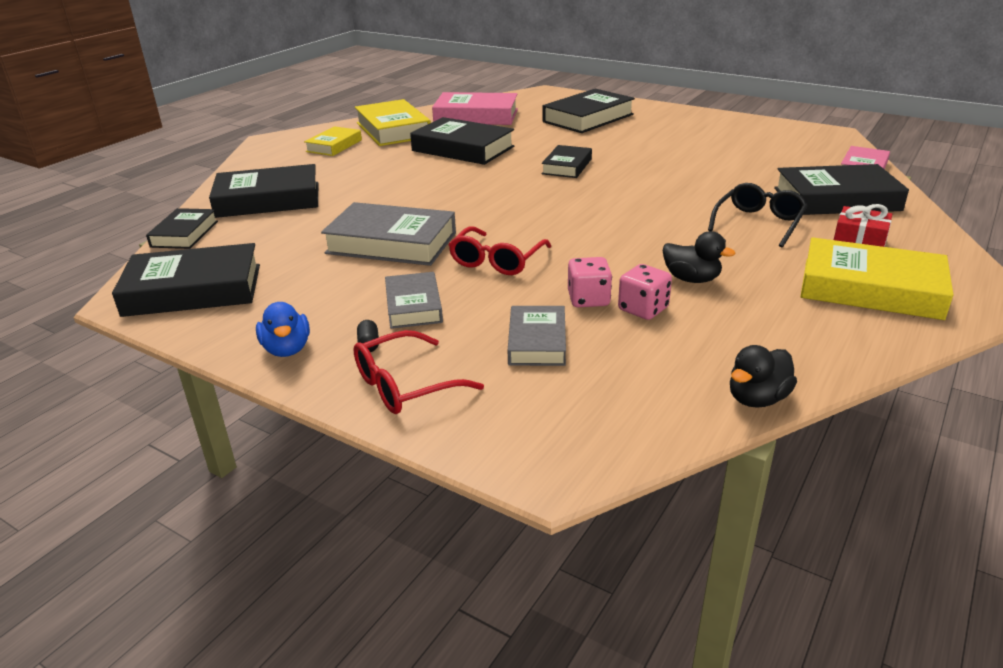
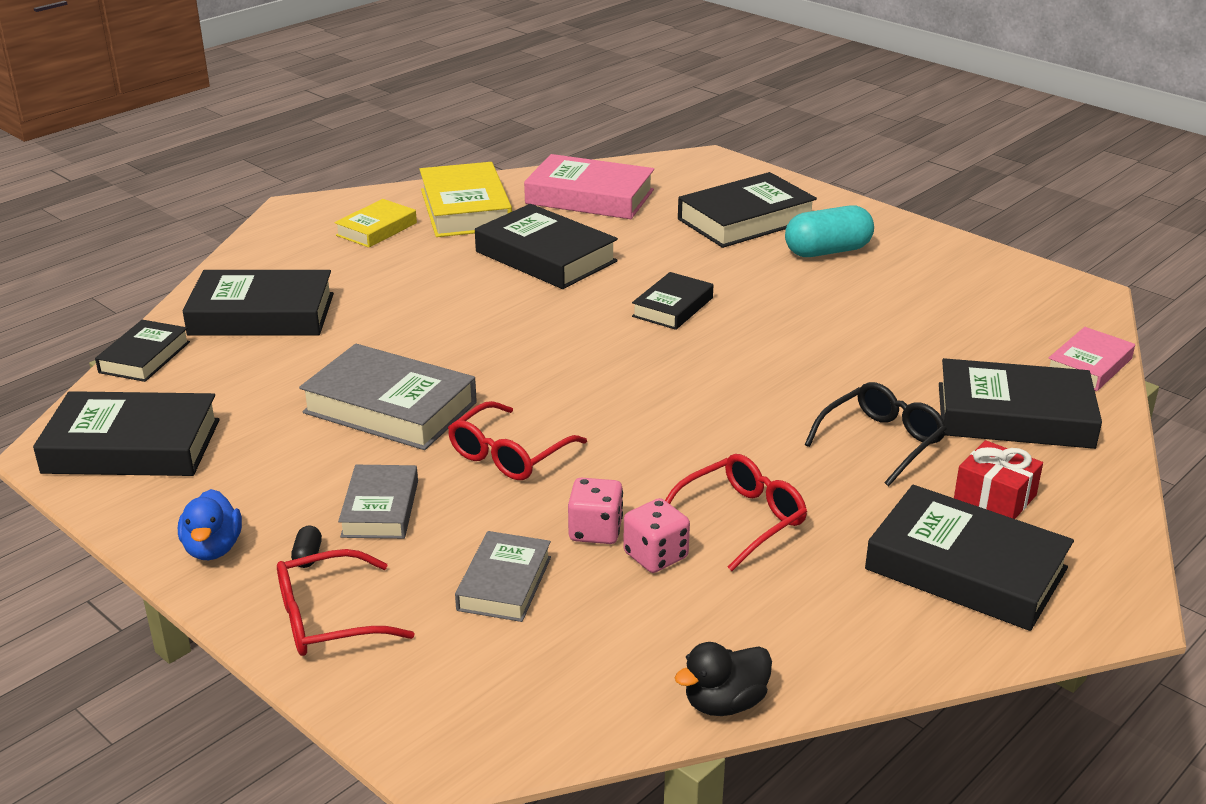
camera: 10 degrees right, 0 degrees up
black duck [663,231,735,283] -> red glasses [665,454,807,571]
yellow book [800,237,953,320] -> black book [865,485,1074,631]
none -> turquoise capsule [785,205,874,257]

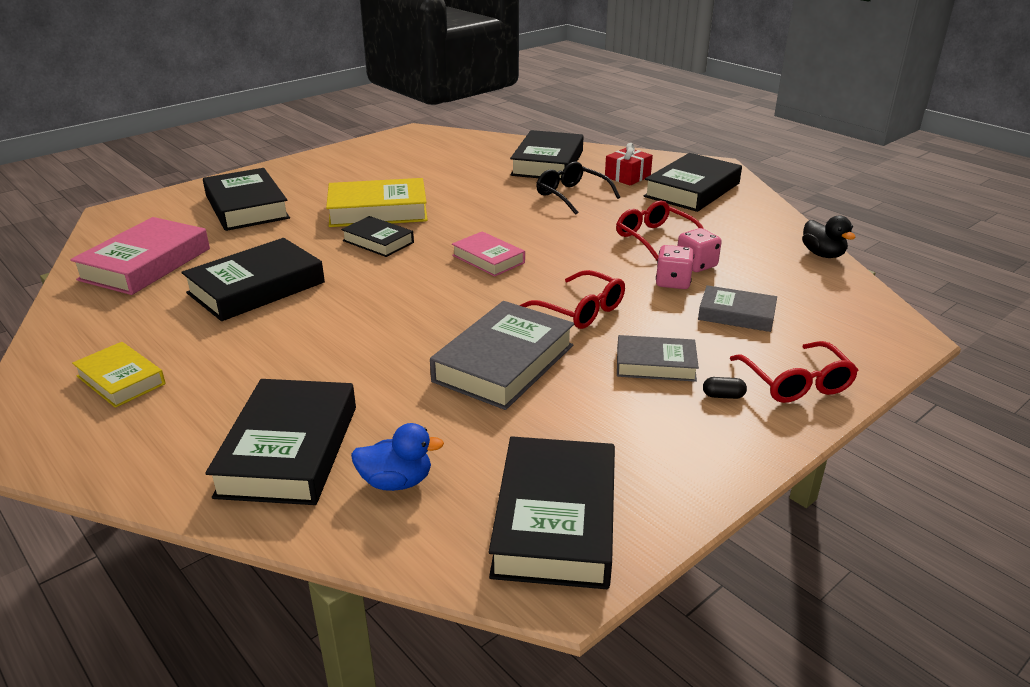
camera: 85 degrees left, 0 degrees up
black book [95,320,190,382] -> none
blue duck [178,489,242,560] -> blue duck moved to [351,423,444,491]
yellow book [420,162,512,237] -> yellow book moved to [326,178,428,227]
turquoise capsule [785,205,874,257] -> none
pink book [1048,327,1135,391] -> pink book moved to [452,231,525,277]

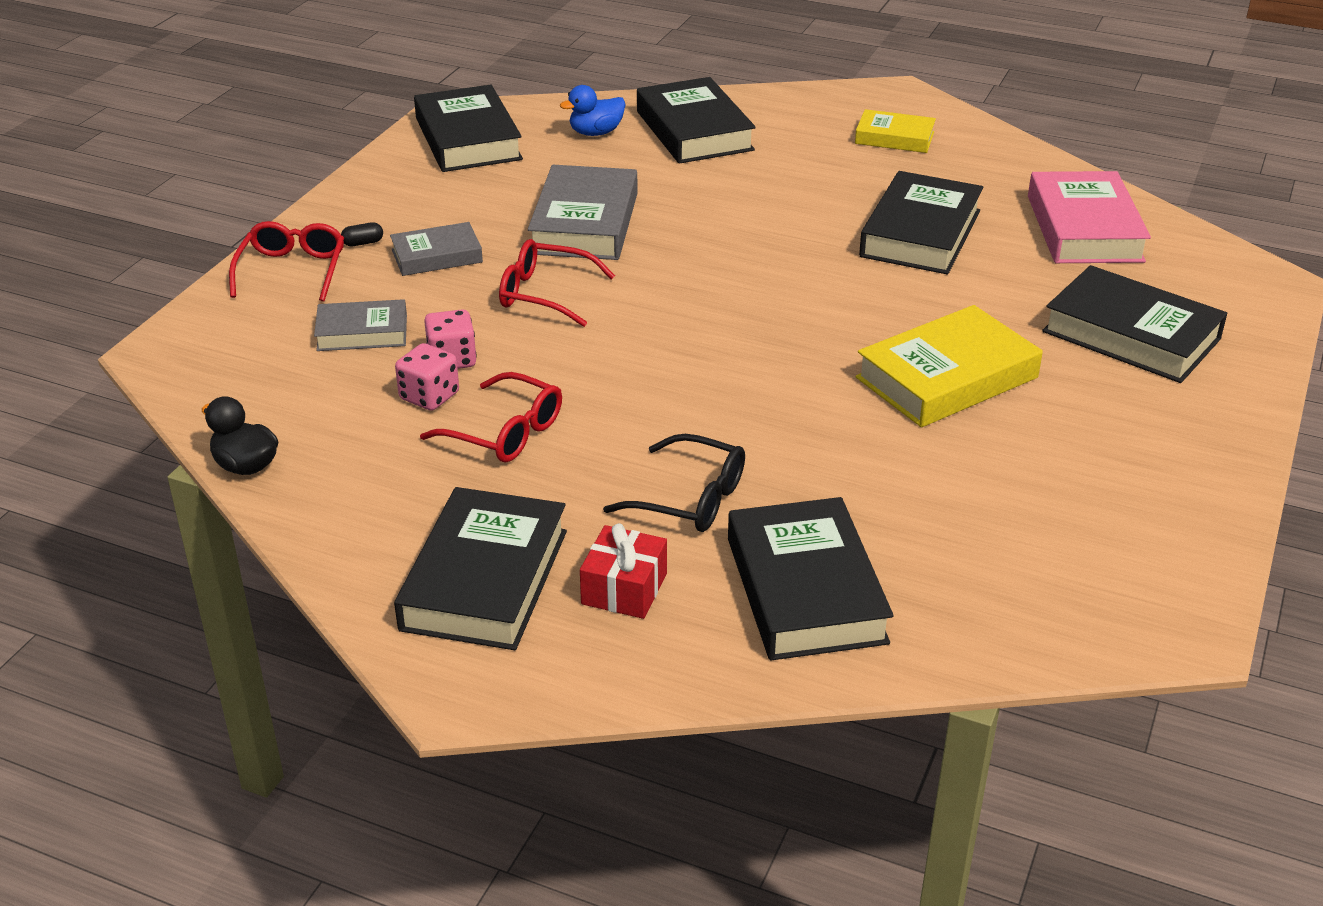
camera: 155 degrees right, 5 degrees up
black book [341,216,414,257] -> none
pink book [452,231,525,277] -> none
red glasses [730,341,858,403] -> red glasses turned 45 degrees clockwise [229,221,344,302]

